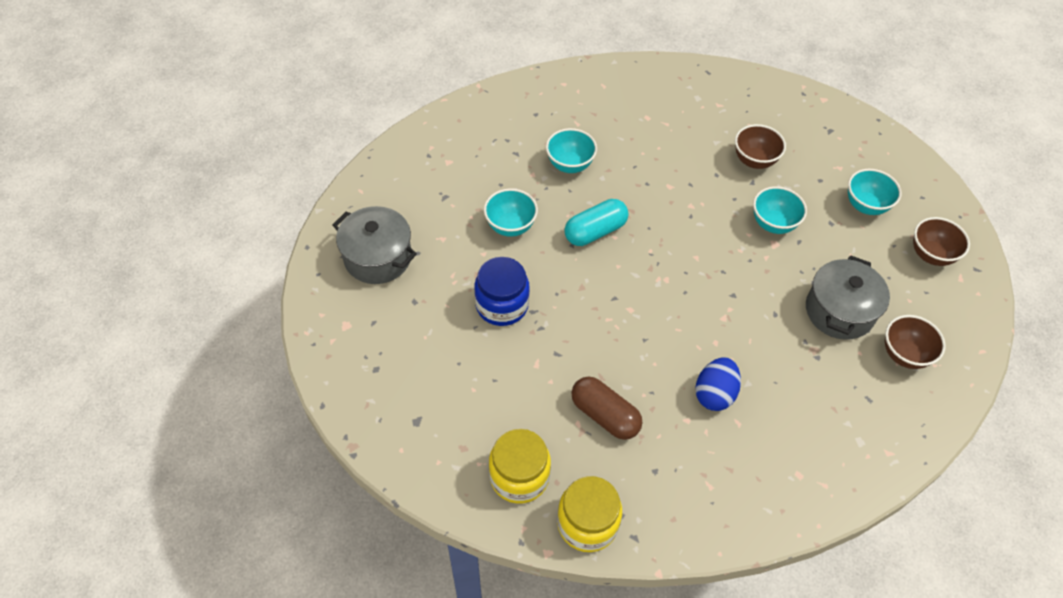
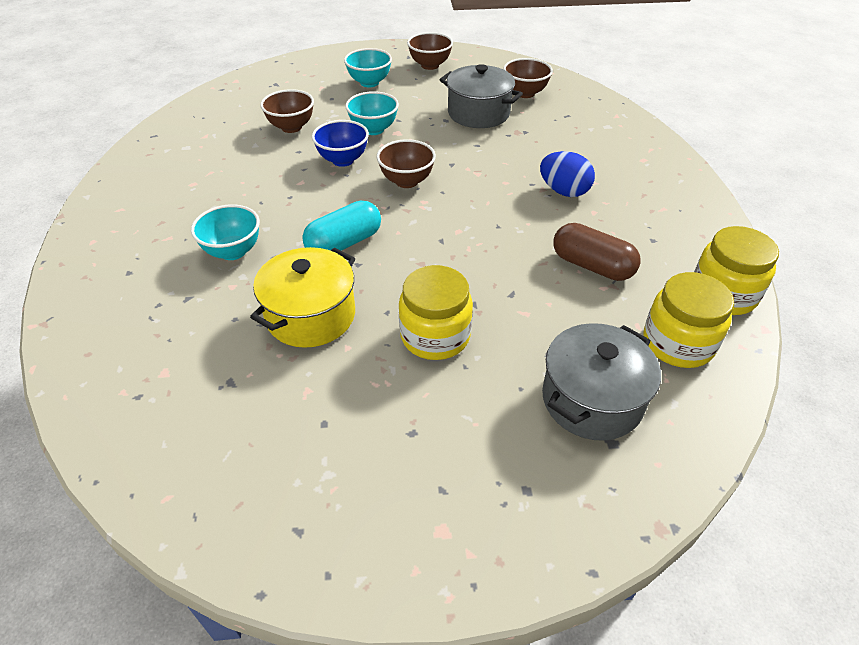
camera: 80 degrees left, 10 degrees down
grey pot [333,206,417,284] -> grey pot moved to [542,323,661,441]
blue jar [474,257,530,326] -> yellow jar [399,265,473,360]
turquoise bowl [484,188,538,237] -> yellow pot [250,247,355,348]
turquoise capsule [564,199,629,246] -> turquoise capsule turned 75 degrees clockwise [302,201,381,251]
brown capsule [571,377,642,440] -> brown capsule turned 75 degrees clockwise [553,223,641,281]
none -> blue bowl [312,120,369,167]
none -> brown bowl [377,139,436,188]

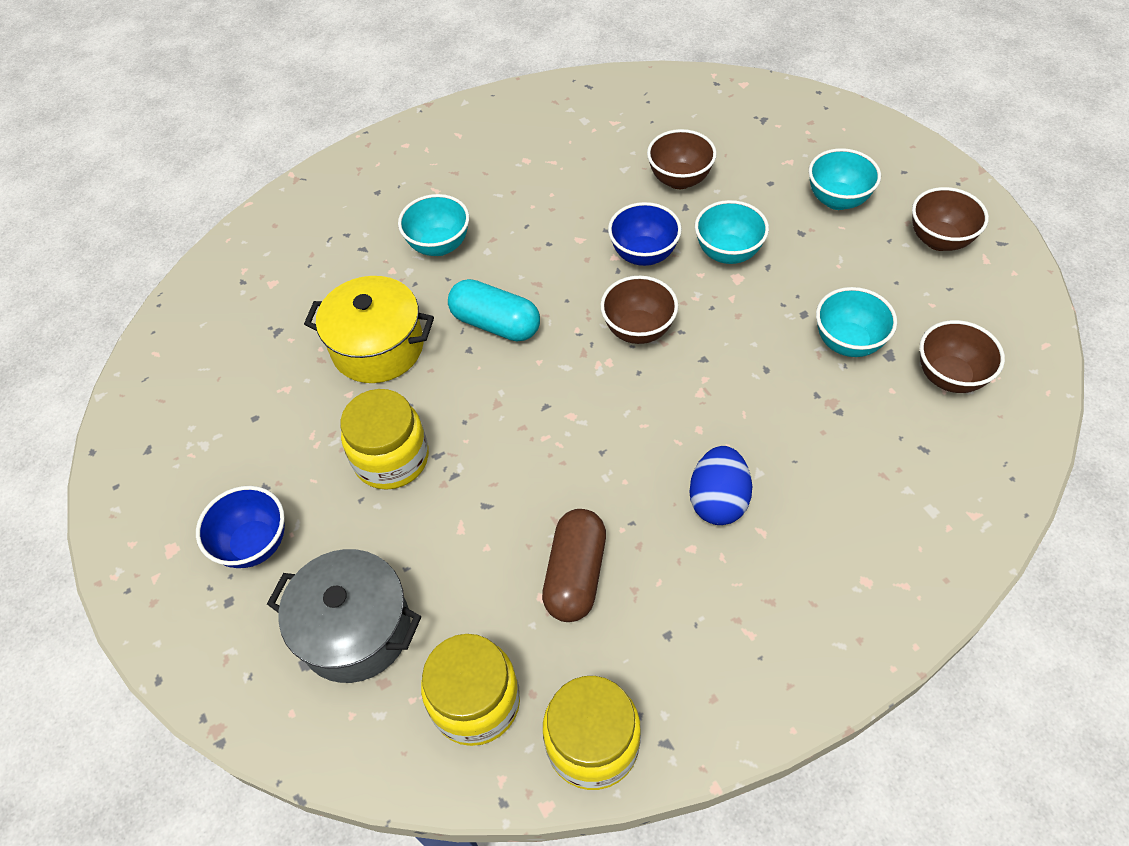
camera: 70 degrees right, 10 degrees up
grey pot [440,64,523,128] -> turquoise bowl [816,287,897,357]
none -> blue bowl [196,486,285,568]

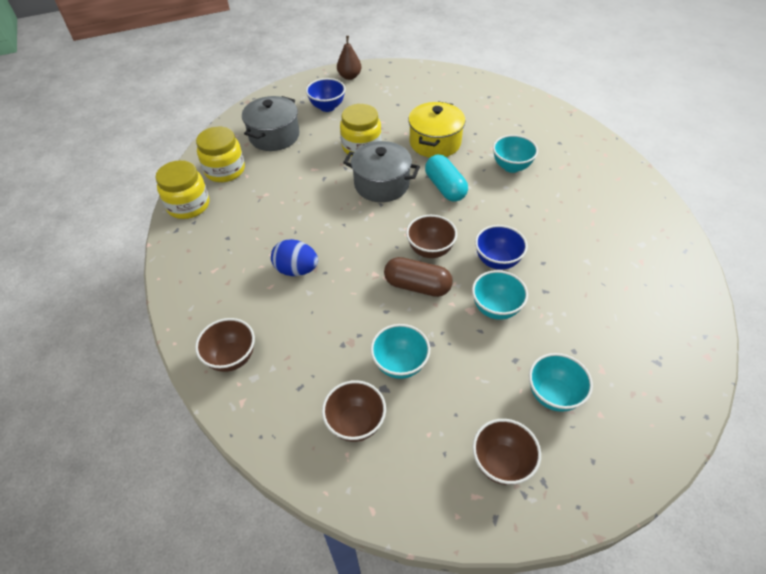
camera: 95 degrees right, 5 degrees down
turquoise capsule [448,279,540,342] -> turquoise capsule turned 60 degrees counterclockwise [425,155,468,202]
brown capsule [542,509,606,622] -> brown capsule moved to [384,257,453,297]
brown bowl [647,129,717,189] -> brown bowl moved to [195,318,255,372]
none -> brown pear [337,36,361,80]
none -> grey pot [343,141,420,202]

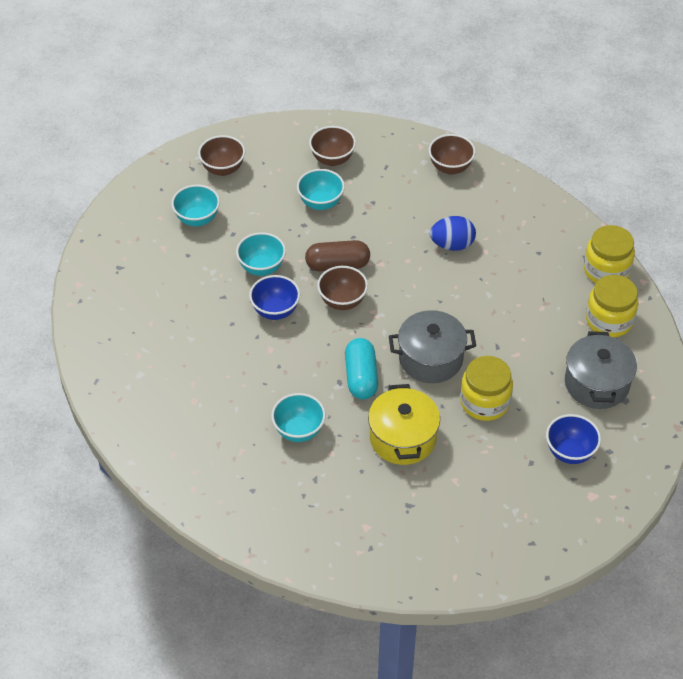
camera: 155 degrees right, 0 degrees up
brown pear [337,36,361,80] -> none
turquoise capsule [425,155,468,202] -> turquoise capsule turned 45 degrees clockwise [345,338,378,399]

